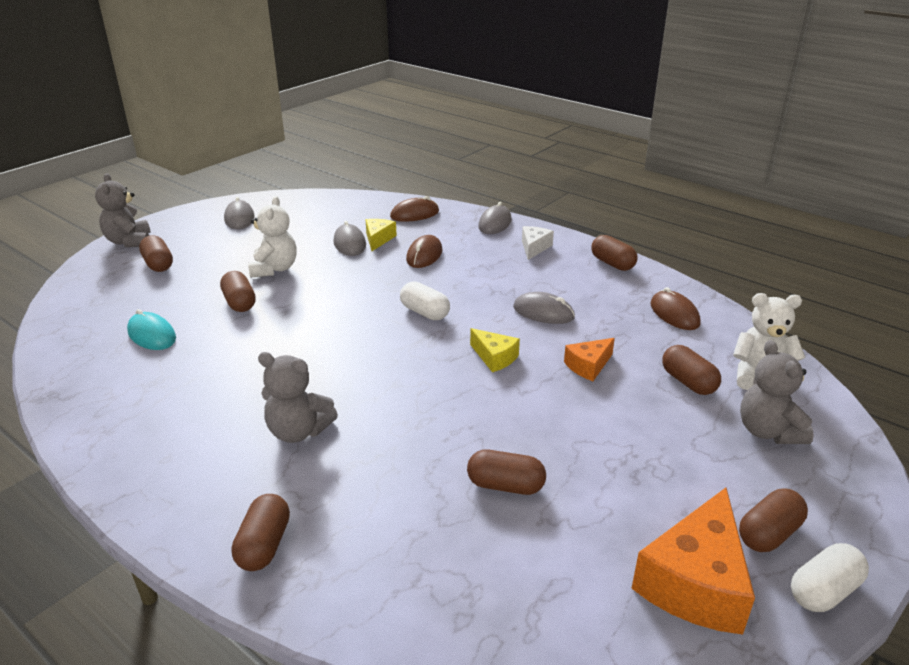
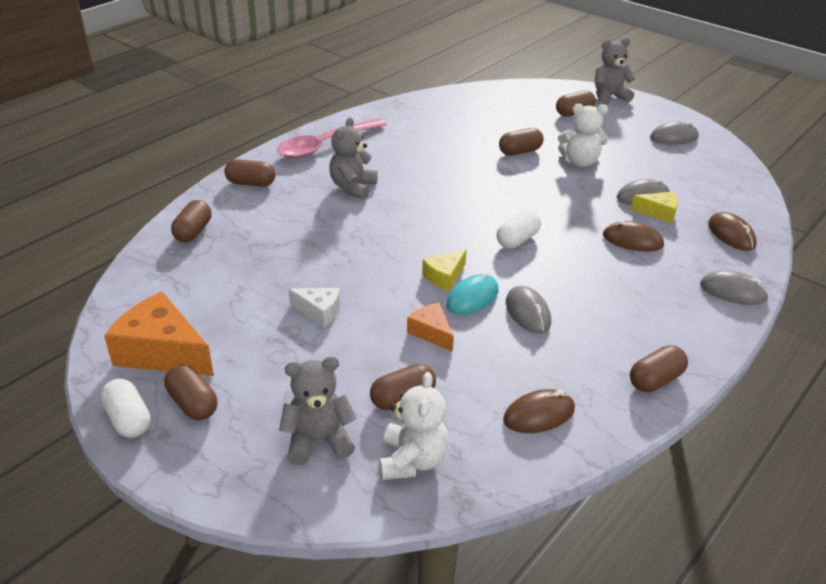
camera: 90 degrees right, 5 degrees up
turquoise mouse [127,309,176,350] -> turquoise mouse moved to [446,272,499,315]
brown capsule [467,450,546,495] -> brown capsule moved to [171,200,212,242]
grey mouse [513,292,575,324] -> grey mouse turned 45 degrees counterclockwise [506,286,551,333]
white cheese [522,226,554,260] -> white cheese moved to [289,288,340,327]
none -> pink spoon [277,118,387,158]

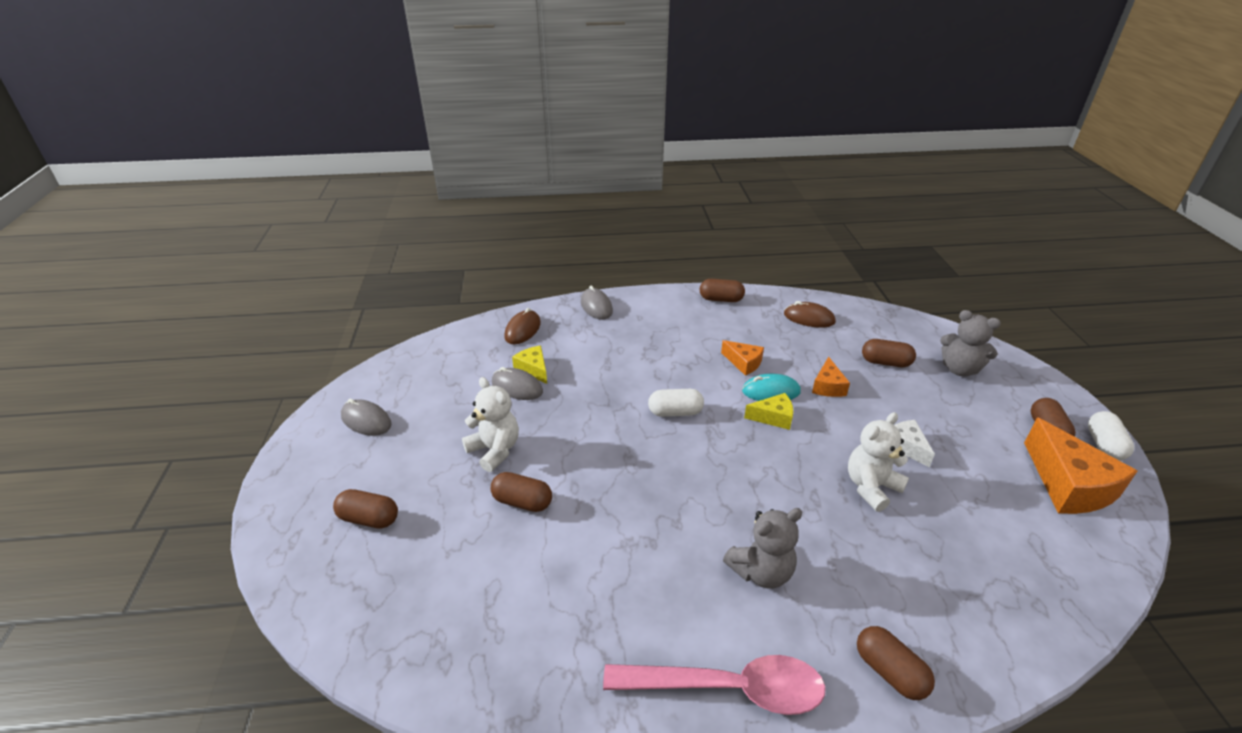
camera: 135 degrees left, 0 degrees up
brown capsule [171,200,212,242] -> none
white teddy bear [380,372,449,480] -> white teddy bear moved to [848,412,909,512]
grey mouse [506,286,551,333] -> orange cheese [721,340,764,376]
grey teddy bear [595,38,636,105] -> none
brown mouse [603,220,664,252] -> none

